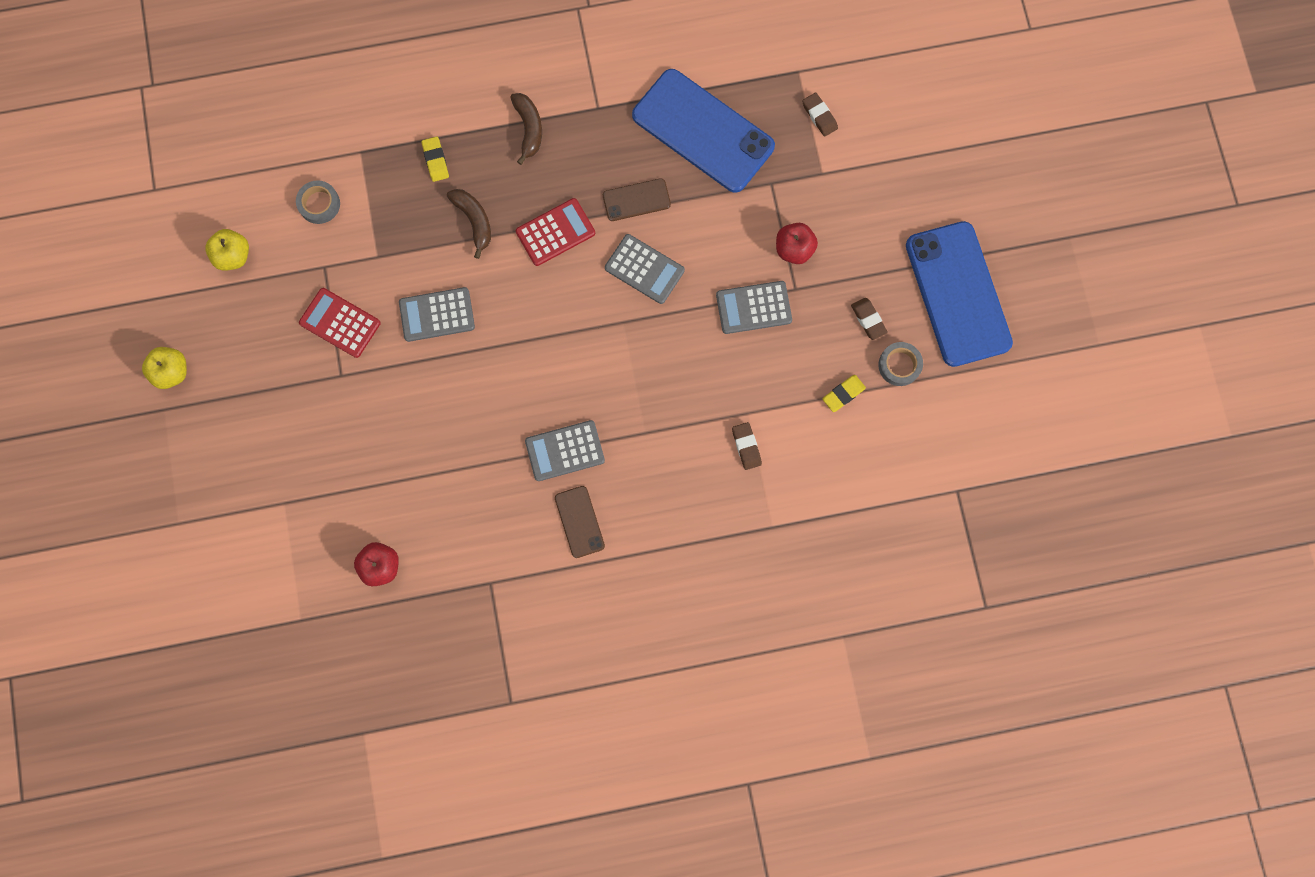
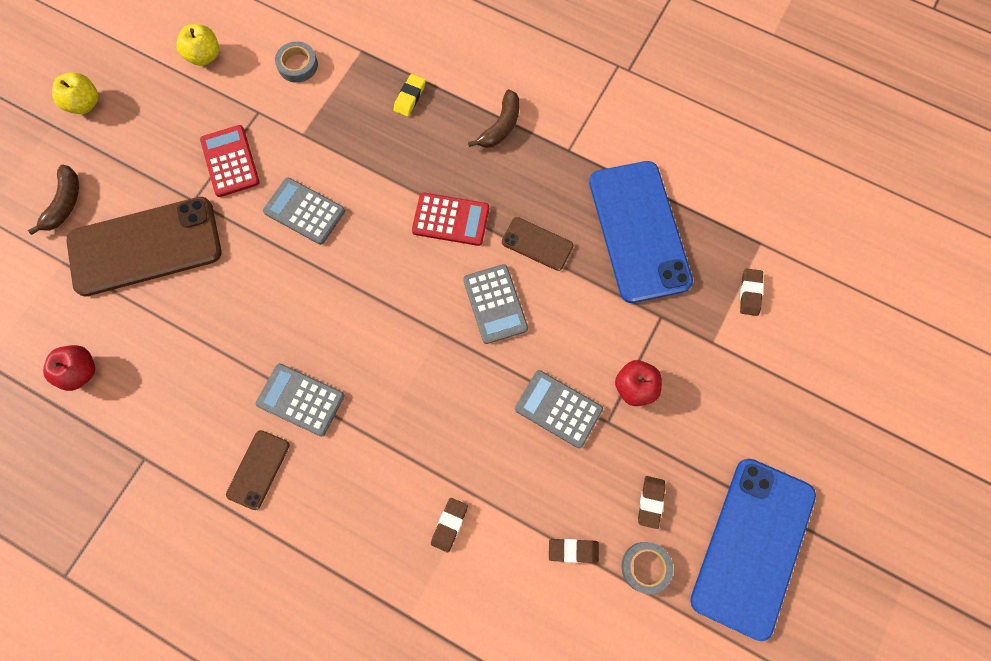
camera: 40 degrees right, 5 degrees down
brown banana [447,189,491,259] -> brown banana moved to [28,165,79,235]
yellow eraser [823,375,866,412] -> brown eraser [549,539,599,563]
none -> brown phone [66,197,221,297]

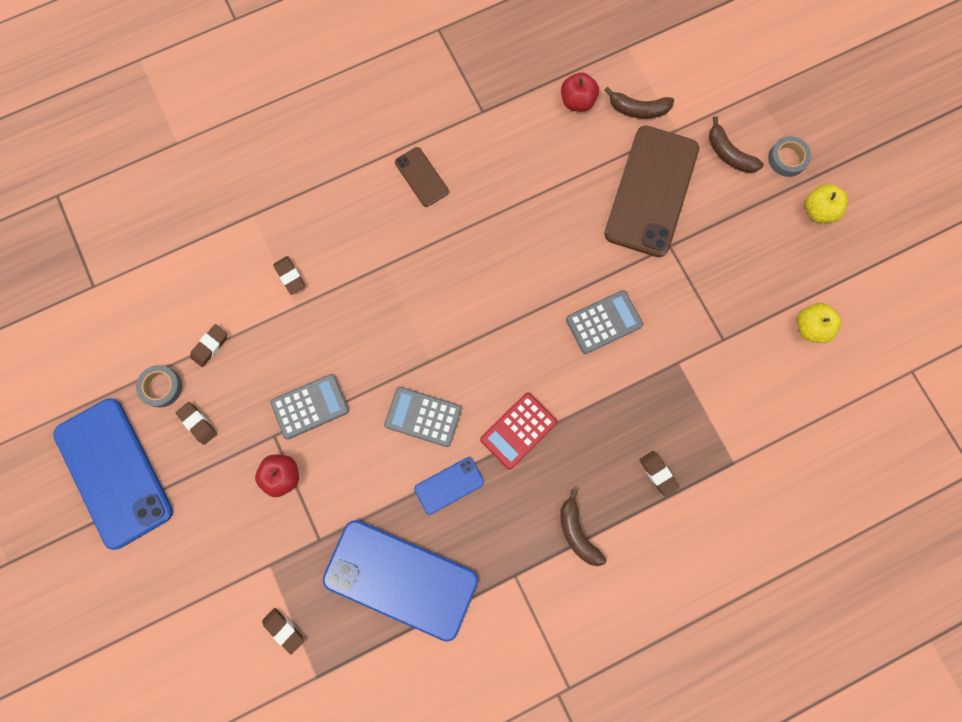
camera: 125 degrees right, 5 degrees up
red calculator [200,125,260,197] -> none
grey calculator [256,363,345,437] -> none
grey tape [275,41,318,83] -> grey tape moved to [768,136,811,177]
yellow eraser [393,74,426,117] -> brown eraser [640,451,679,497]
brown phone [502,217,573,271] -> blue phone [414,457,484,515]
none -> brown banana [605,87,674,119]

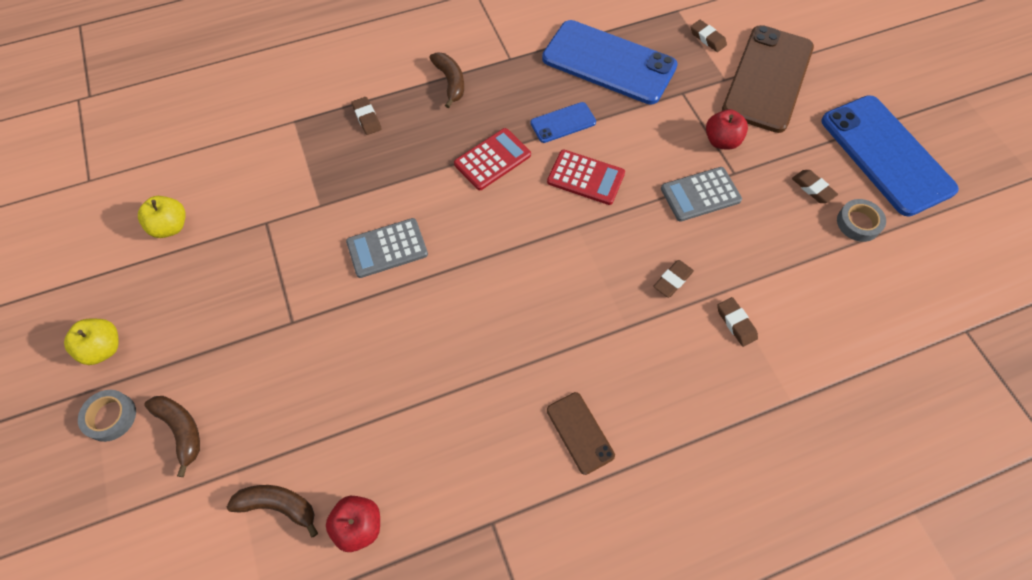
camera: 175 degrees left, 15 degrees down
brown eraser [190,324,227,367] -> brown eraser moved to [653,260,694,298]
grey calculator [384,387,462,447] -> red calculator [547,150,625,205]
brown phone [604,126,699,257] -> brown phone moved to [722,25,814,133]

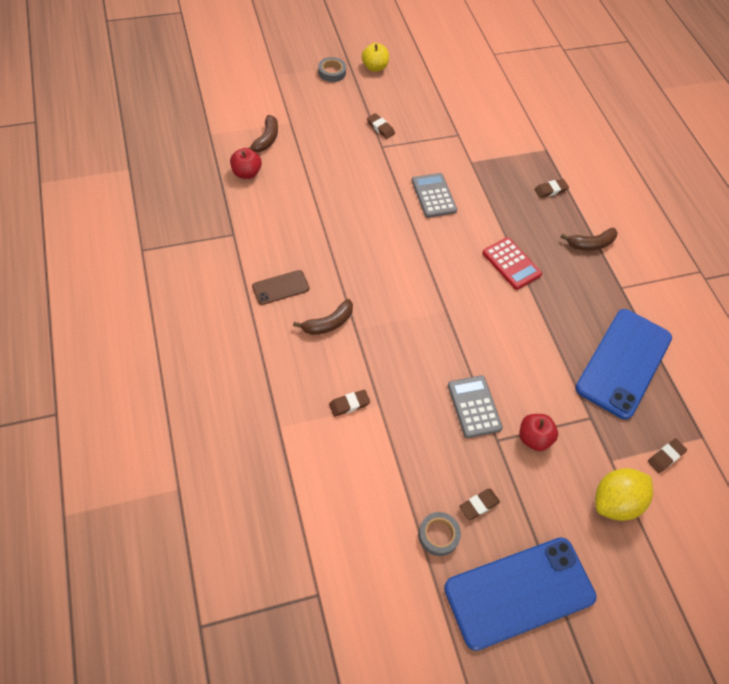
camera: 90 degrees right, 5 degrees down
yellow apple [138,196,185,238] -> none
brown banana [144,396,200,477] -> brown banana moved to [293,299,353,335]
blue phone [530,102,596,143] -> none
red calculator [547,150,625,205] -> none
brown eraser [653,260,694,298] -> brown eraser moved to [367,113,395,139]
brown phone [722,25,814,133] -> yellow lemon [595,468,653,521]

